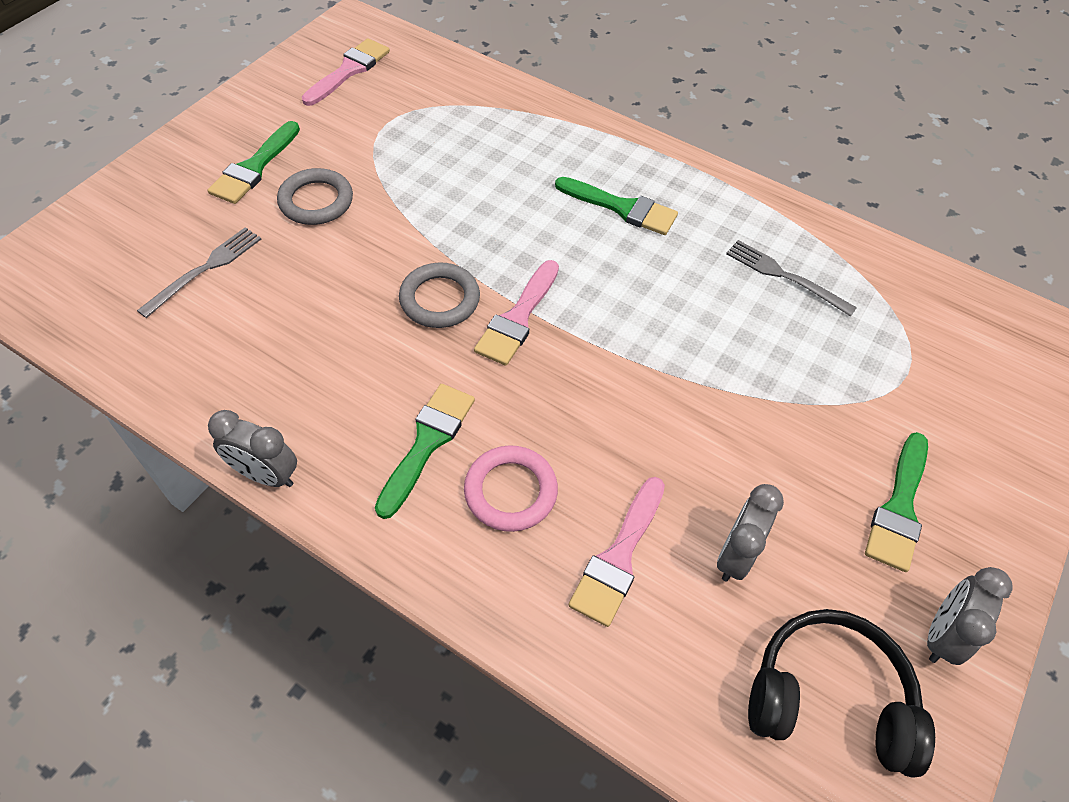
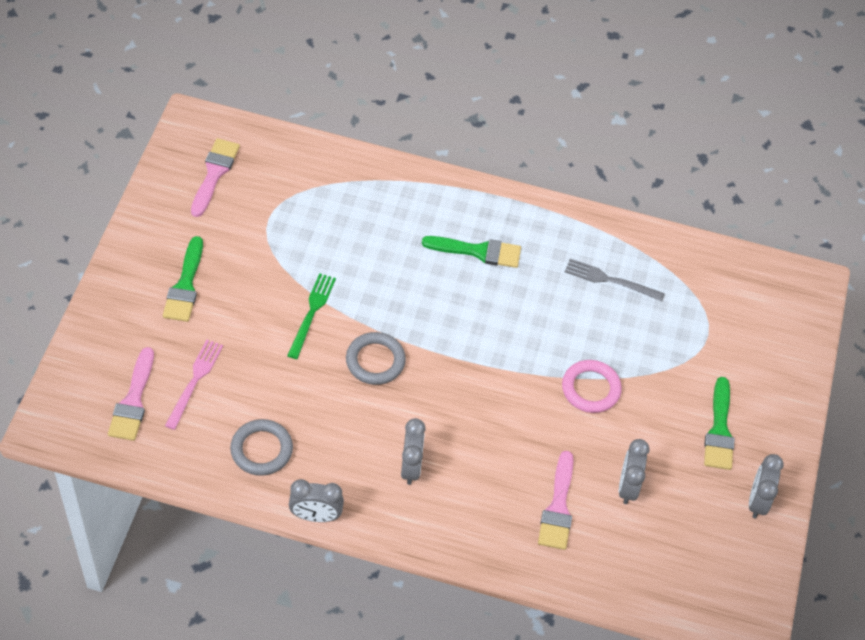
camera: 20 degrees left, 0 degrees up
grey fork [137,227,261,318] -> pink fork [165,340,223,430]
grey ring [277,168,353,225] -> grey ring moved to [230,419,293,476]
green brush [375,384,475,519] -> grey clock [401,418,426,485]
pink ring [464,445,558,532] -> pink ring moved to [562,360,622,413]
pink brush [474,260,559,366] -> pink brush moved to [108,347,154,441]
black headphones [748,609,935,778] -> none
none -> green fork [287,273,336,359]

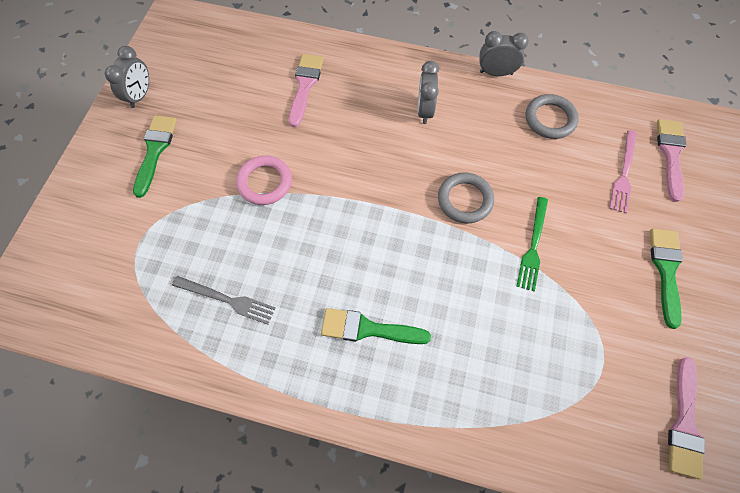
camera: 175 degrees left, 10 degrees up
grey clock [619,439,649,504] -> none

